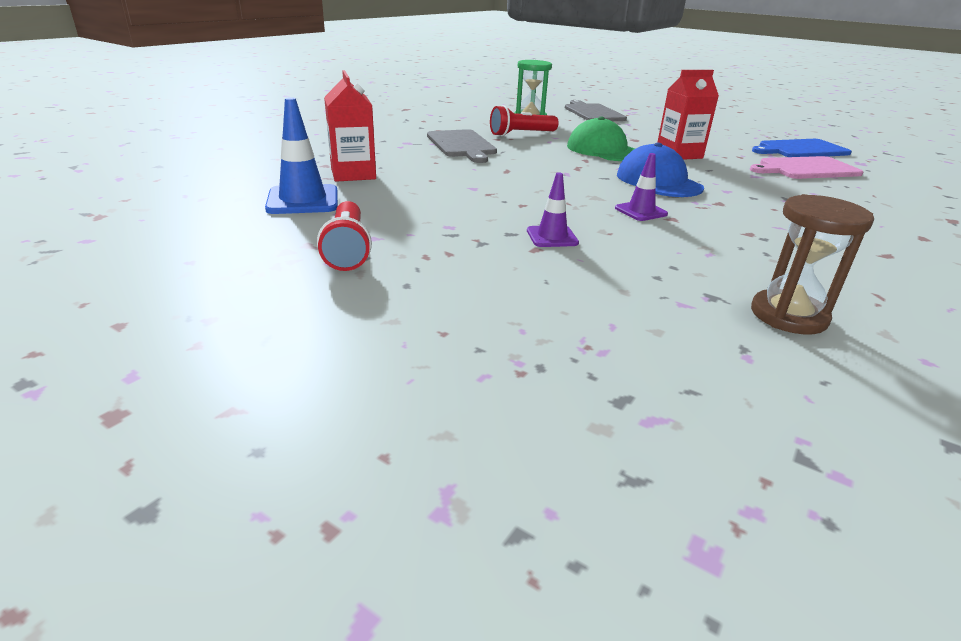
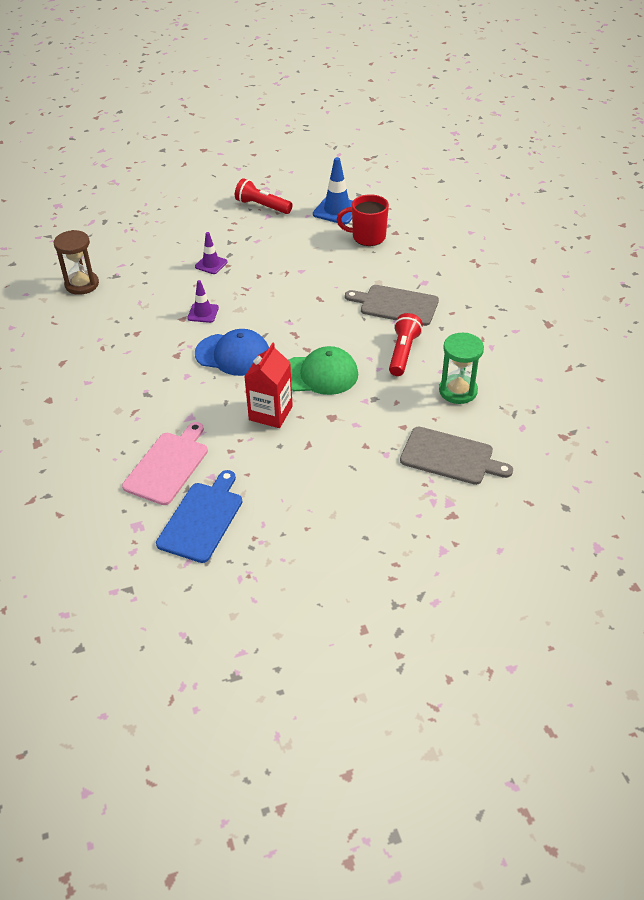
camera: 130 degrees right, 15 degrees up
red carton [324,70,376,182] -> red mug [337,194,389,246]

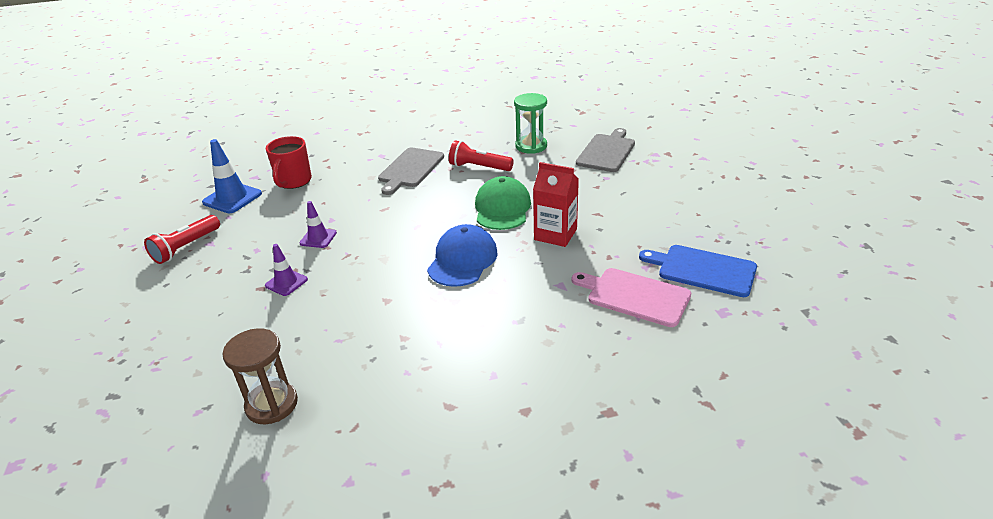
camera: 85 degrees left, 10 degrees down
purple traffic cone [187,280,219,323] -> purple traffic cone moved to [299,201,337,248]

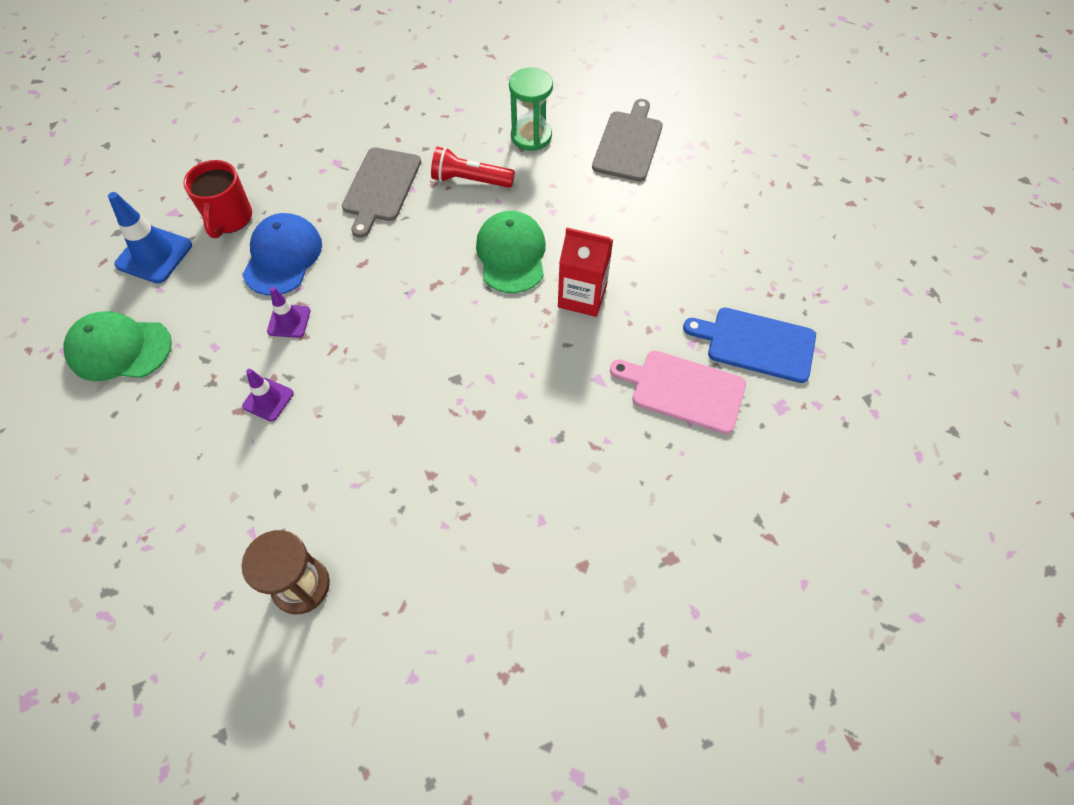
camera: 10 degrees left, 25 degrees up
red flashlight [144,215,220,264] -> green cap [63,311,172,381]
blue cap [427,224,498,287] -> blue cap moved to [242,213,322,295]

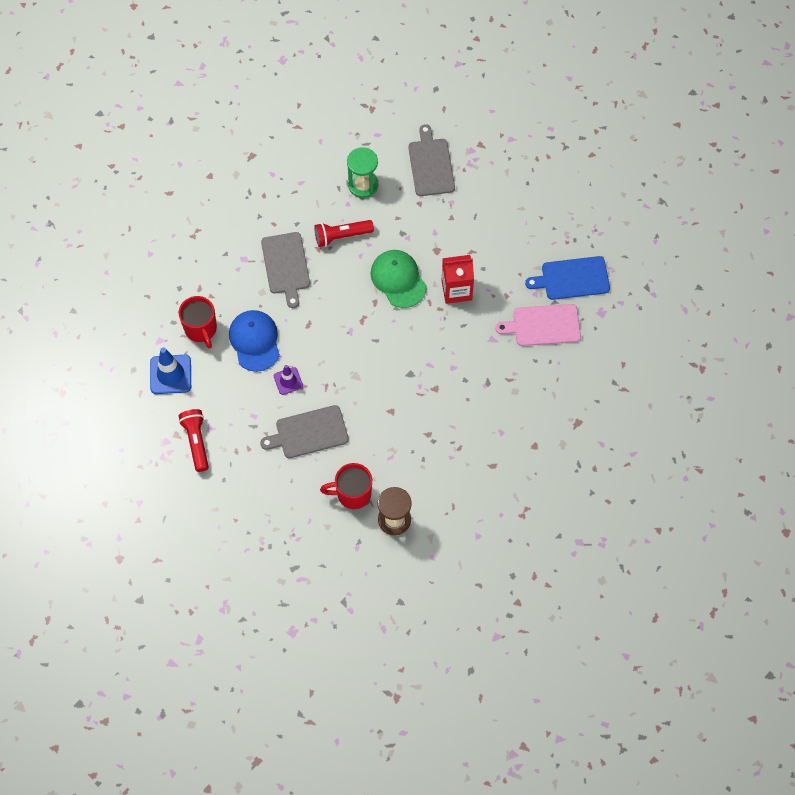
camera: 25 degrees left, 5 degrees up
green cap [63,311,172,381] -> red flashlight [179,409,209,472]
purple traffic cone [242,369,294,422] -> grey cutting board [260,405,349,458]
none -> red mug [320,463,372,509]

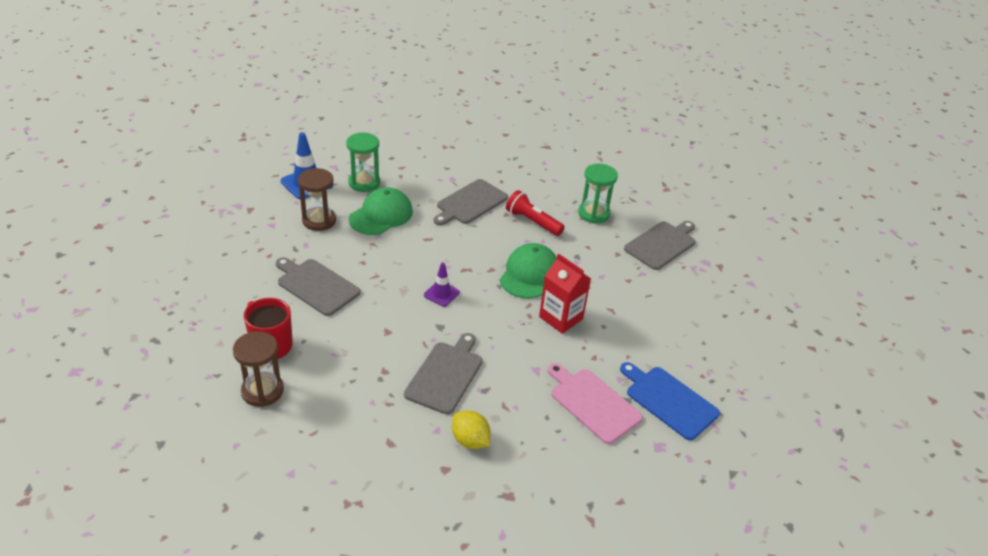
camera: 50 degrees right, 25 degrees down
red mug [179,296,217,349] -> green hourglass [346,132,380,192]
red flashlight [179,409,209,472] -> none
blue cap [229,310,280,372] -> green cap [349,187,413,235]
purple traffic cone [274,365,303,395] -> purple traffic cone moved to [424,262,460,307]
none -> brown hourglass [298,168,336,231]
none -> grey cutting board [404,333,483,415]
none -> yellow lemon [452,410,491,449]

